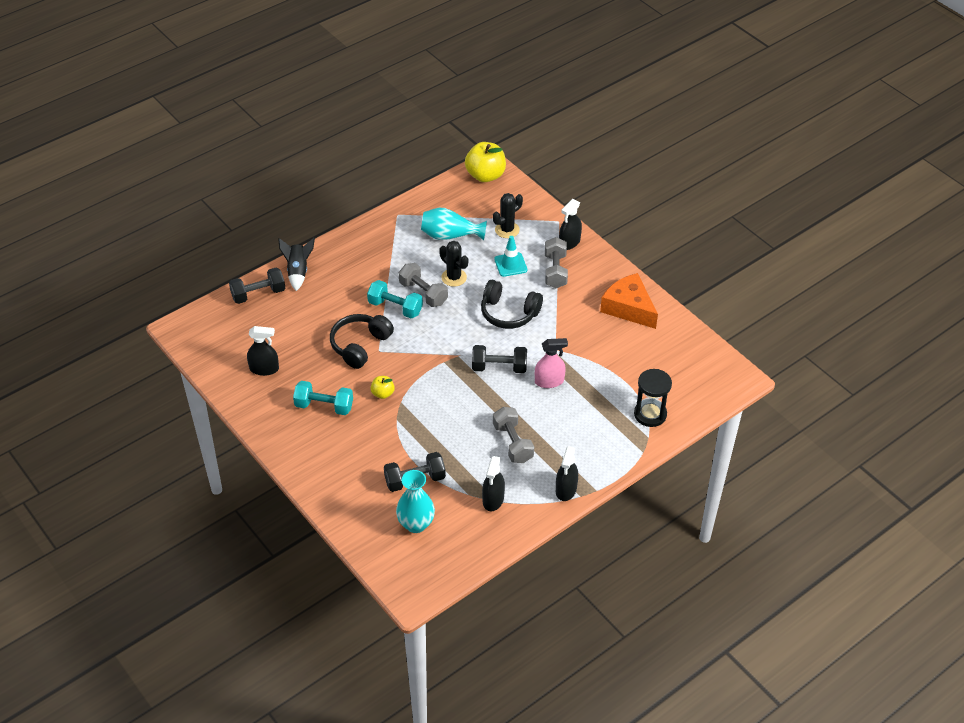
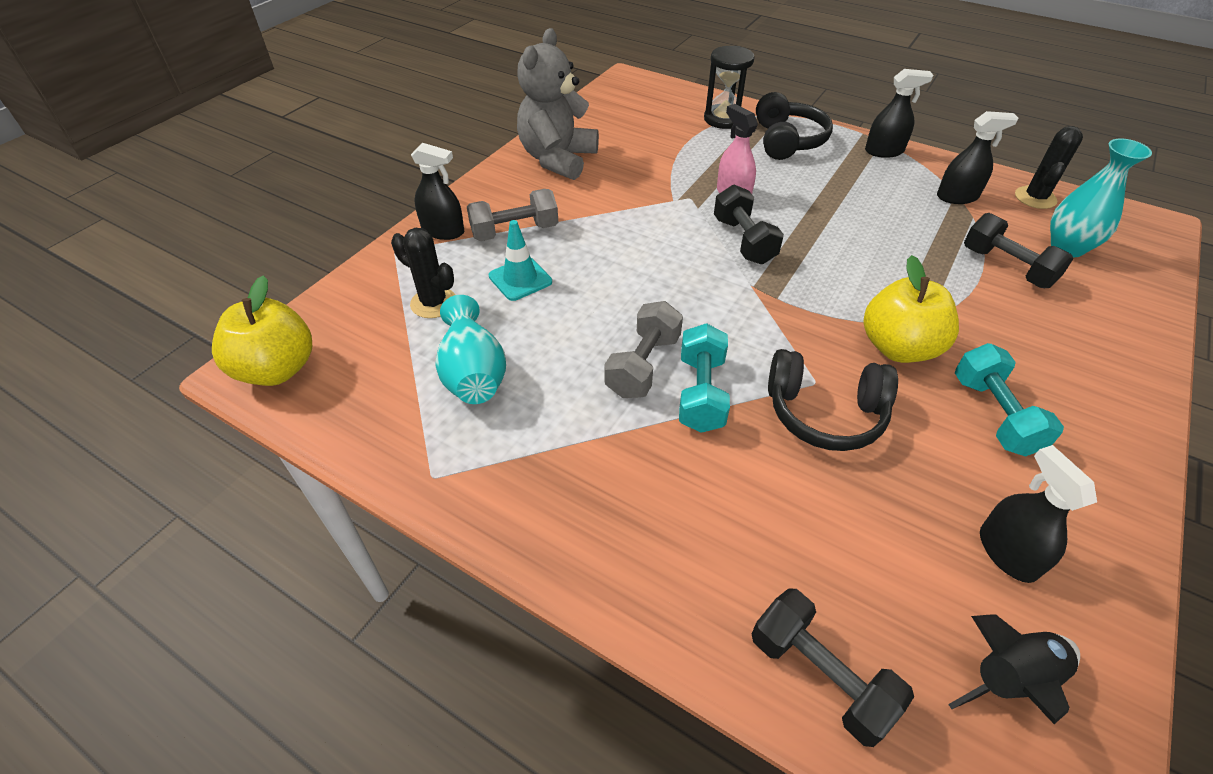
camera: 110 degrees left, 0 degrees up
black rocket [278,238,315,291] -> black rocket moved to [948,615,1080,724]
yellow apple [370,376,395,399] -> yellow apple [864,255,959,363], size x1.98
black cactus [439,241,468,287] -> black cactus moved to [1015,126,1083,209]
black headphones [481,280,543,329] -> black headphones moved to [756,92,833,160]
grey dumbbell [493,407,534,463] -> none
orange cheese [600,273,658,329] -> grey teddy bear [517,28,599,180]

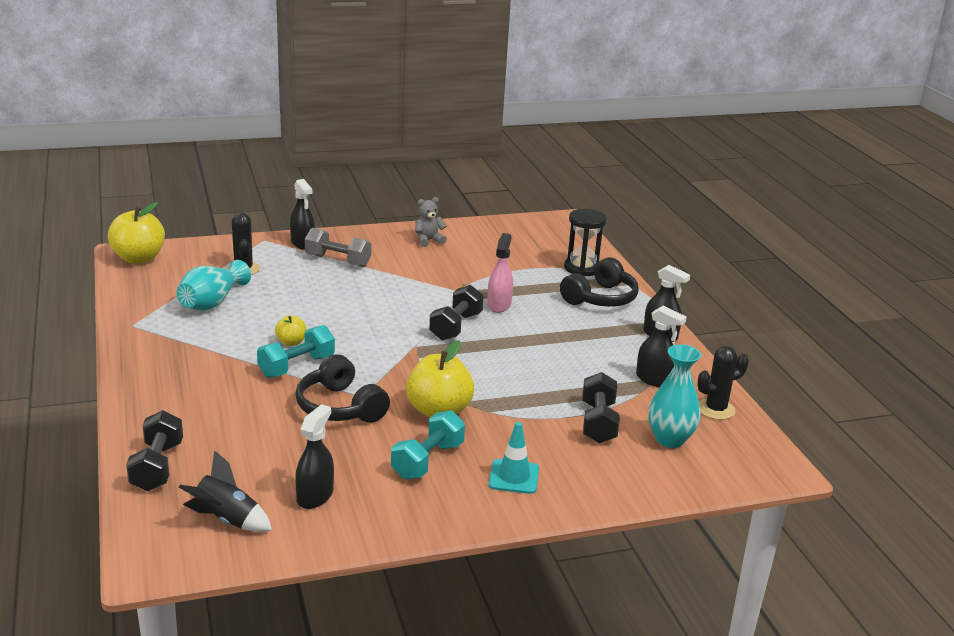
camera: 40 degrees right, 20 degrees down
turquoise traffic cone [489,220,552,301] -> turquoise traffic cone moved to [489,422,539,494]
grey teddy bear [517,28,599,180] -> grey teddy bear [415,197,447,247], size x0.48
grey dumbbell [604,301,683,398] -> yellow apple [275,316,306,346]

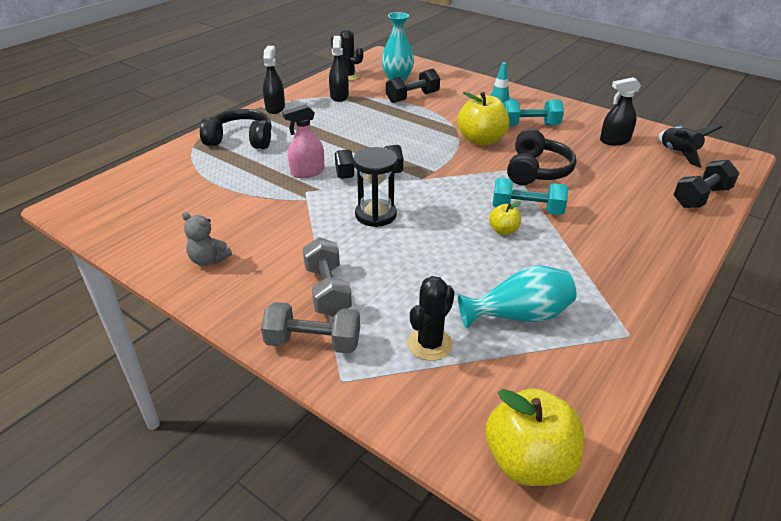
camera: 125 degrees left, 10 degrees up
black spray bottle [290,179,315,250] -> grey dumbbell [261,302,360,354]
black hourglass [564,209,607,276] -> black hourglass moved to [353,147,398,227]

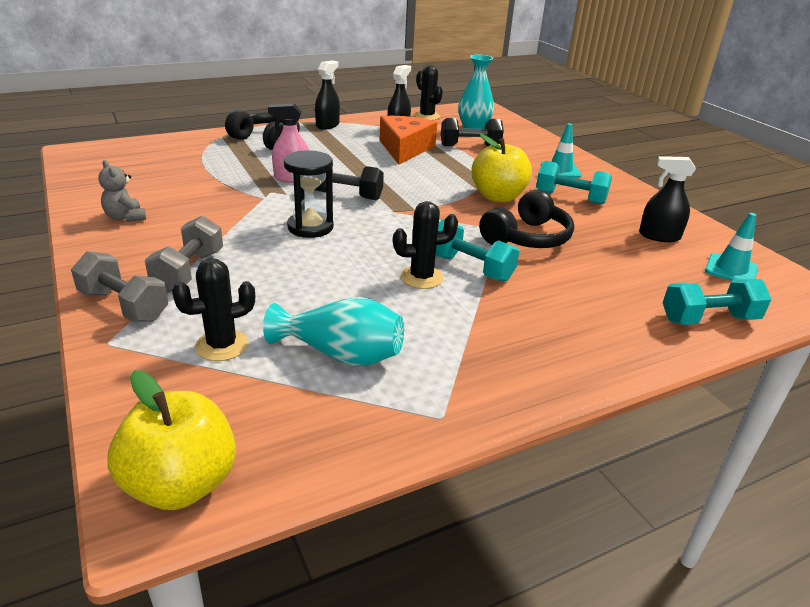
camera: 25 degrees right, 5 degrees down
yellow apple [489,201,521,235] -> black cactus [393,201,458,289]
black rocket [658,126,722,168] -> turquoise traffic cone [705,213,758,281]
black dumbbell [673,160,739,208] -> turquoise dumbbell [663,279,771,325]
none -> orange cheese [380,116,437,165]

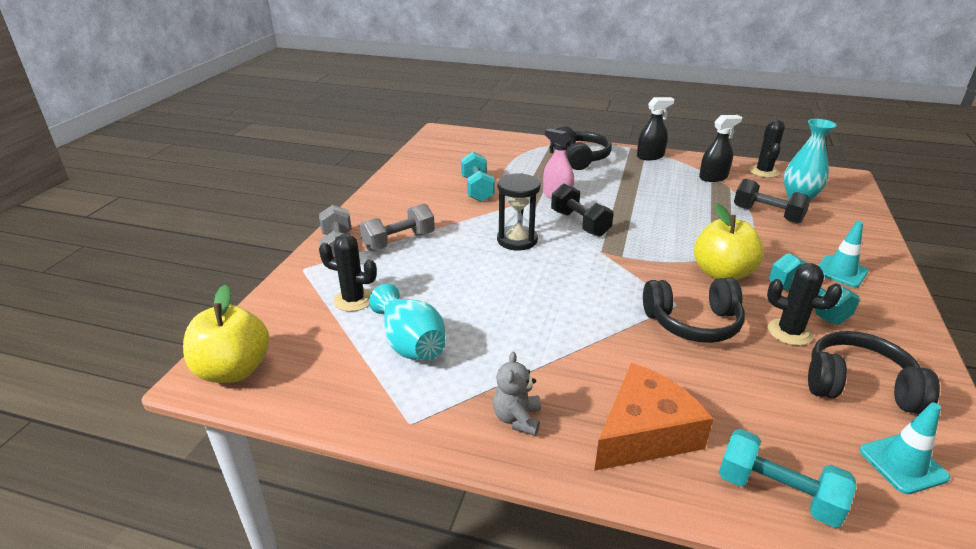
camera: 45 degrees right, 0 degrees up
grey teddy bear [98,160,146,222] -> grey teddy bear moved to [493,352,541,436]
orange cheese [380,116,437,165] -> orange cheese moved to [594,363,714,471]
black cactus [393,201,458,289] -> black cactus moved to [767,263,842,346]
turquoise dumbbell [436,220,520,282] -> turquoise dumbbell moved to [461,152,495,202]
black spray bottle [639,156,696,242] -> black headphones [808,331,940,414]

